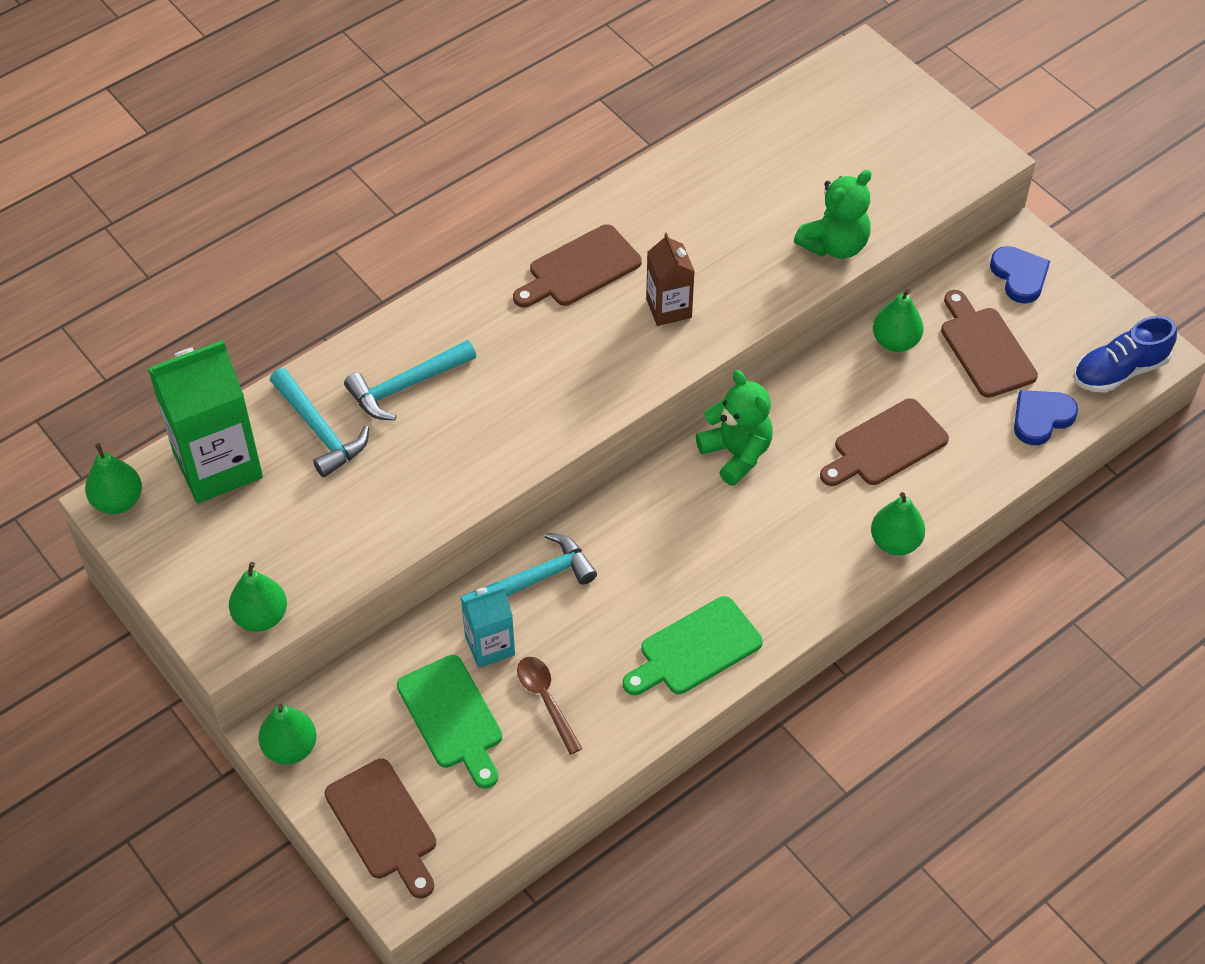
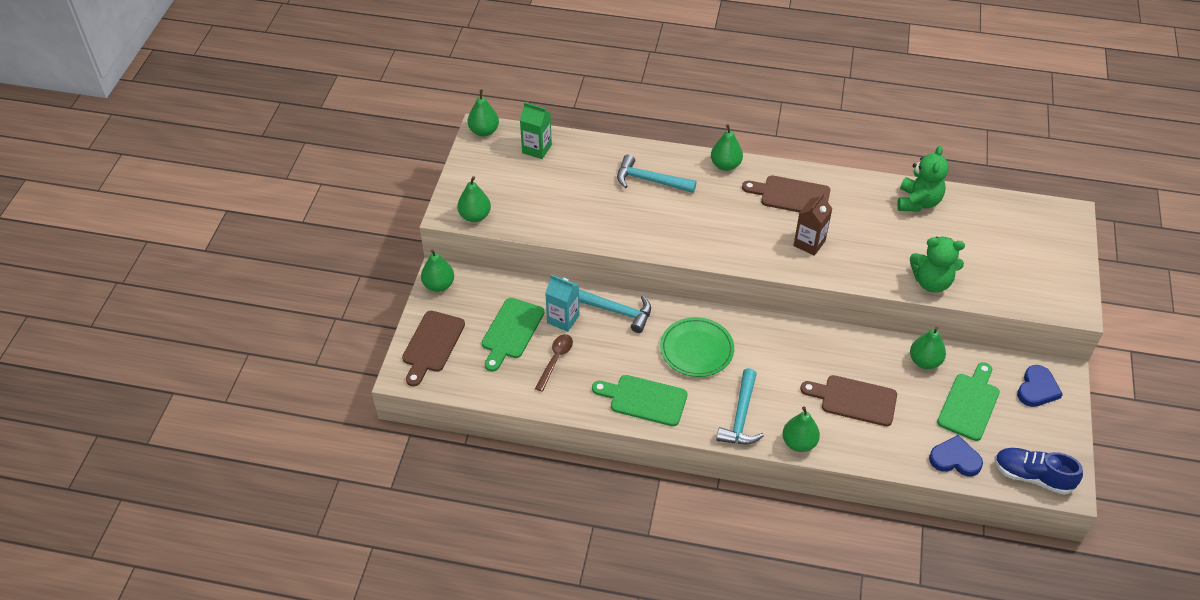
camera: 50 degrees right, 5 degrees down
green carton [148,340,263,503] -> green carton [520,102,552,159], size x0.55
turquoise hammer [270,368,369,477] -> turquoise hammer moved to [716,368,764,444]
green teddy bear [696,370,773,486] -> green teddy bear moved to [897,146,949,212]
brown cutting board [941,290,1038,398] -> green cutting board [937,362,1000,441]
none -> green plate [660,317,734,377]
none -> green pear [711,124,743,171]

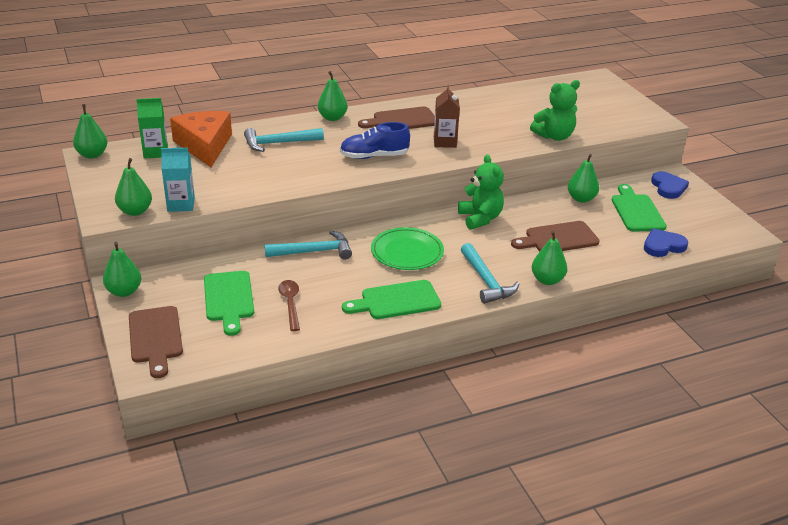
camera: 35 degrees left, 15 degrees down
turquoise carton [545,275,579,332] -> turquoise carton moved to [161,148,195,212]
green teddy bear [897,146,949,212] -> green teddy bear moved to [458,154,504,230]
blue shoe [994,448,1083,495] -> blue shoe moved to [340,122,410,159]
none -> orange cheese [170,111,232,167]

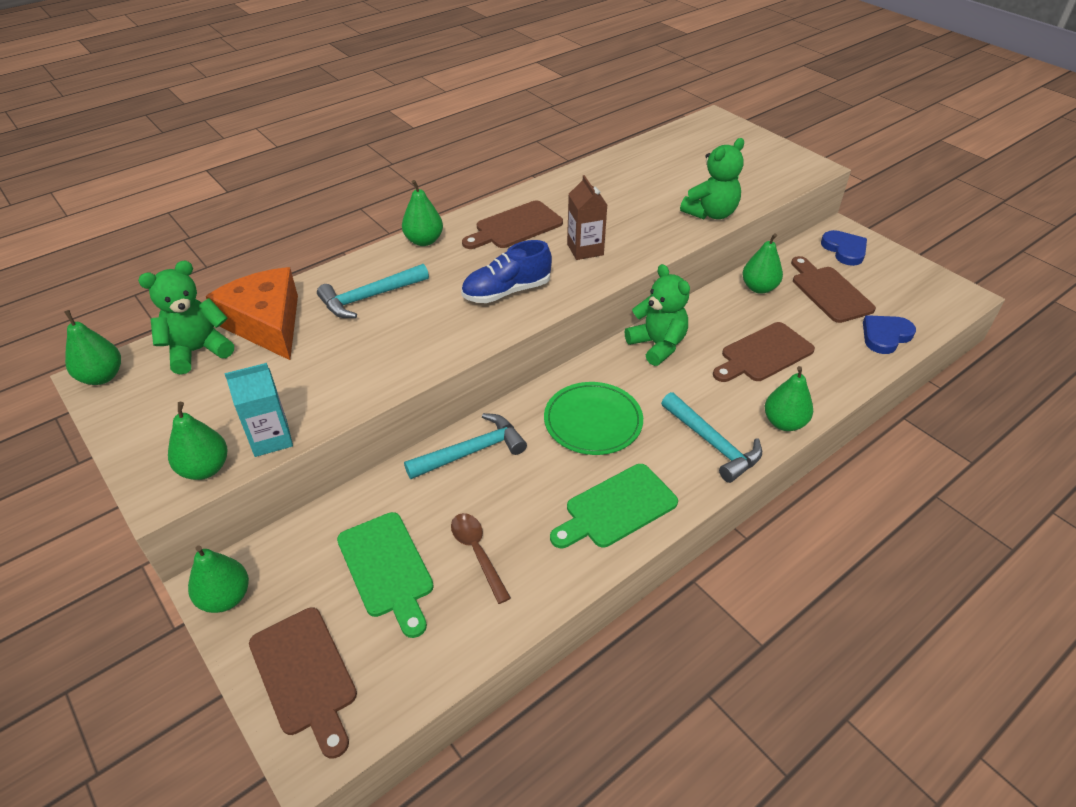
camera: 15 degrees left, 10 degrees up
green carton [136,98,168,158] -> green teddy bear [138,261,234,375]
green cutting board [612,184,667,232] -> brown cutting board [791,256,876,323]

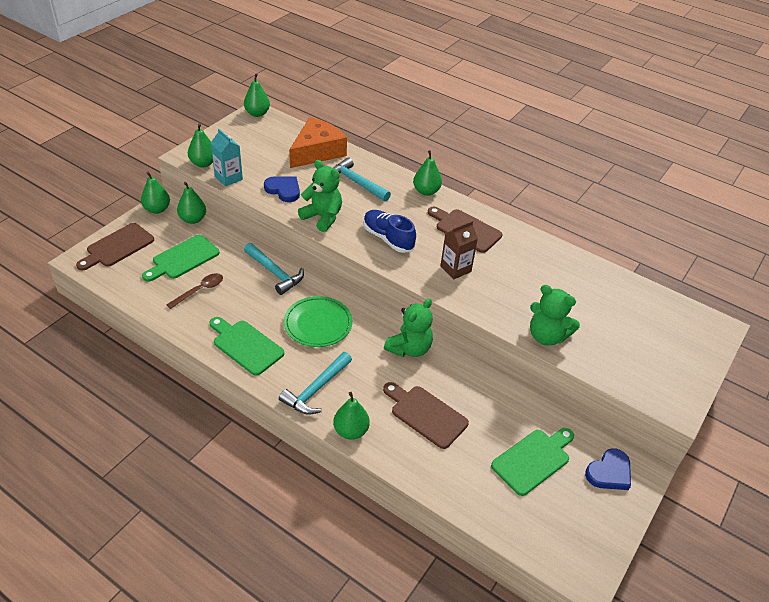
camera: 70 degrees right, 0 degrees up
green teddy bear [138,261,234,375] -> green teddy bear moved to [298,160,342,232]
green pear [742,233,783,294] -> green pear moved to [177,182,206,224]
brown cutting board [791,256,876,323] -> green cutting board [491,428,574,496]
blue heart [863,315,916,354] -> blue heart moved to [264,176,300,202]

